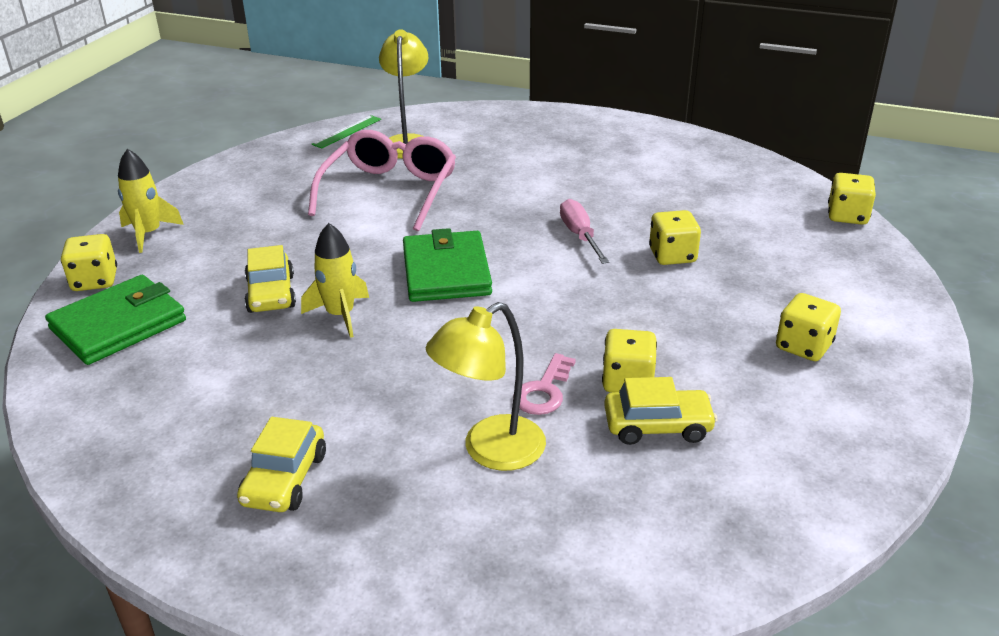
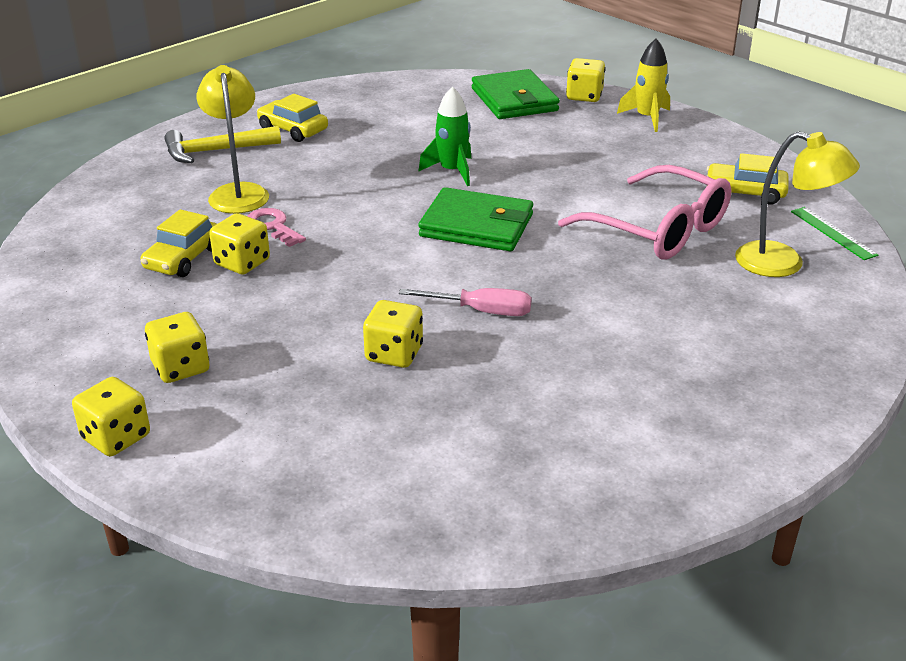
camera: 115 degrees right, 0 degrees up
yellow car [245,245,296,313] -> yellow car moved to [707,153,789,205]
yellow rocket [301,223,369,338] -> green rocket [418,86,471,186]
yellow dice [828,173,876,225] -> yellow dice moved to [72,377,150,457]
none -> yellow hammer [165,126,281,163]

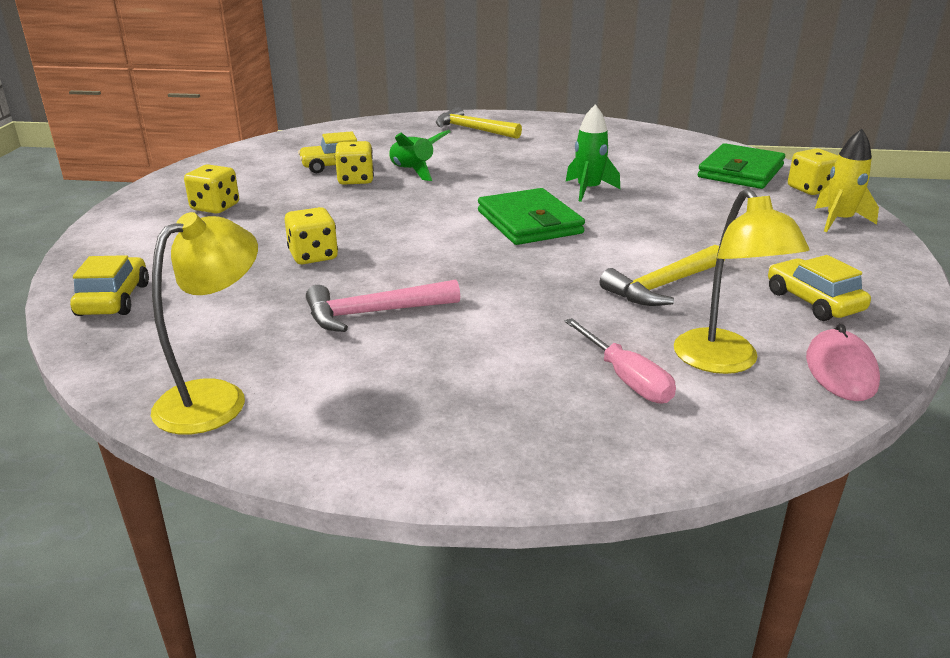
camera: 50 degrees right, 5 degrees down
yellow dice [72,377,150,457] -> none
yellow lamp [196,65,269,214] -> yellow lamp moved to [151,212,258,435]
pink key [248,208,306,247] -> green rocket [388,130,450,181]
yellow car [257,94,328,142] -> yellow car moved to [70,255,149,316]
pink screwdriver [399,288,532,316] -> pink screwdriver moved to [565,318,676,404]
pink glasses [558,165,731,260] -> yellow hammer [600,245,725,306]
green ruler [791,207,879,260] -> pink mouse [806,324,880,401]
none -> pink hammer [306,280,460,332]

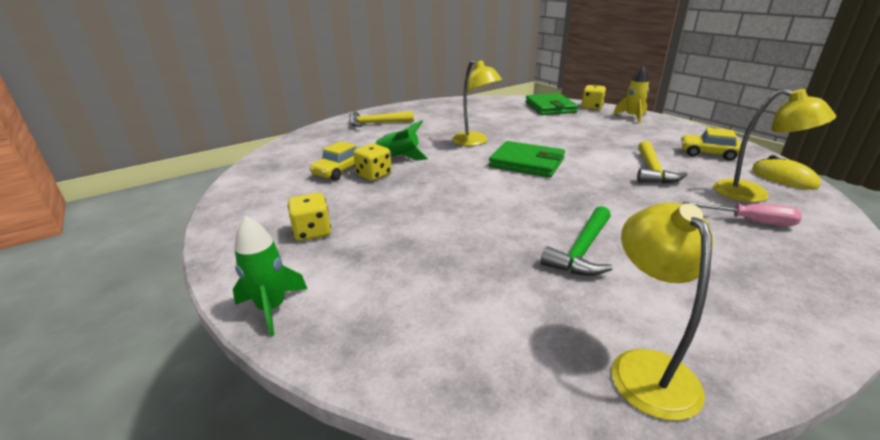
camera: 40 degrees left, 0 degrees up
yellow car [70,255,149,316] -> none
yellow dice [284,207,338,264] -> none
pink hammer [306,280,460,332] -> green hammer [541,206,613,276]
green rocket [566,104,620,202] -> green rocket moved to [233,216,307,337]
pink mouse [806,324,880,401] -> yellow mouse [752,155,821,189]
none -> yellow lamp [452,60,503,146]

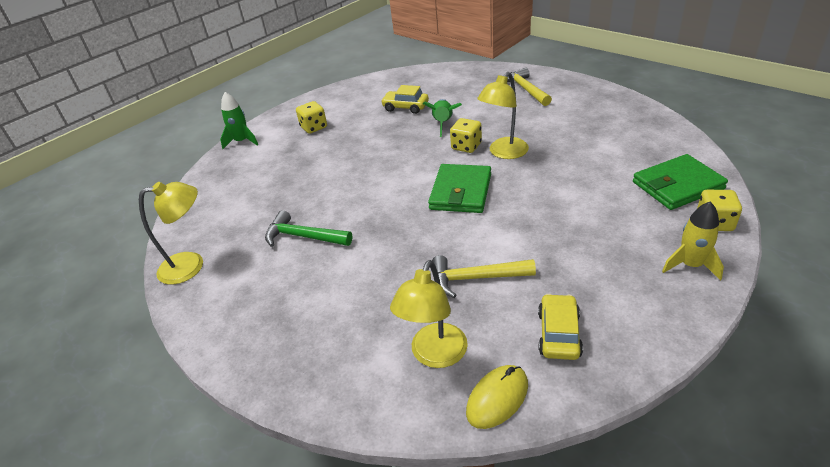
camera: 80 degrees right, 10 degrees up
yellow dice [353,144,392,181] -> yellow dice moved to [450,118,482,153]
pink screwdriver [683,202,802,226] -> none

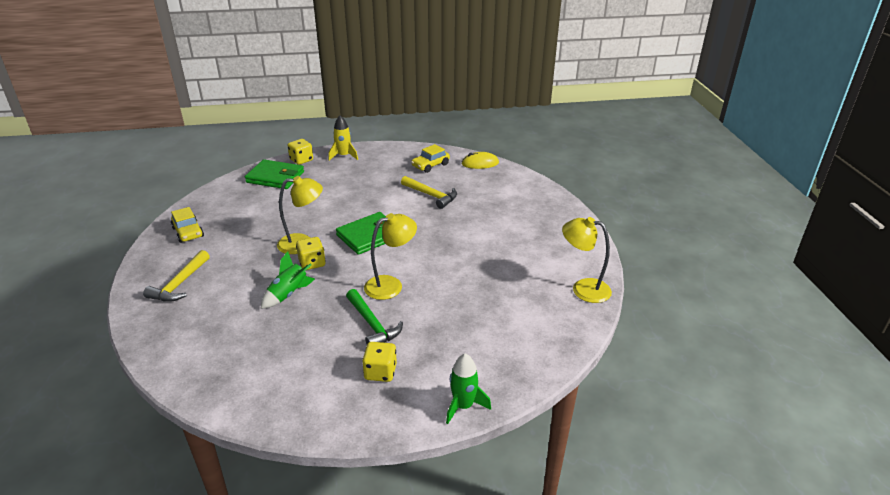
camera: 145 degrees left, 5 degrees down
green hammer [265,210,352,247] -> green hammer moved to [346,289,403,344]
yellow car [381,85,429,114] -> yellow car moved to [171,207,204,243]
yellow lamp [390,260,468,368] -> yellow lamp moved to [364,213,417,300]

